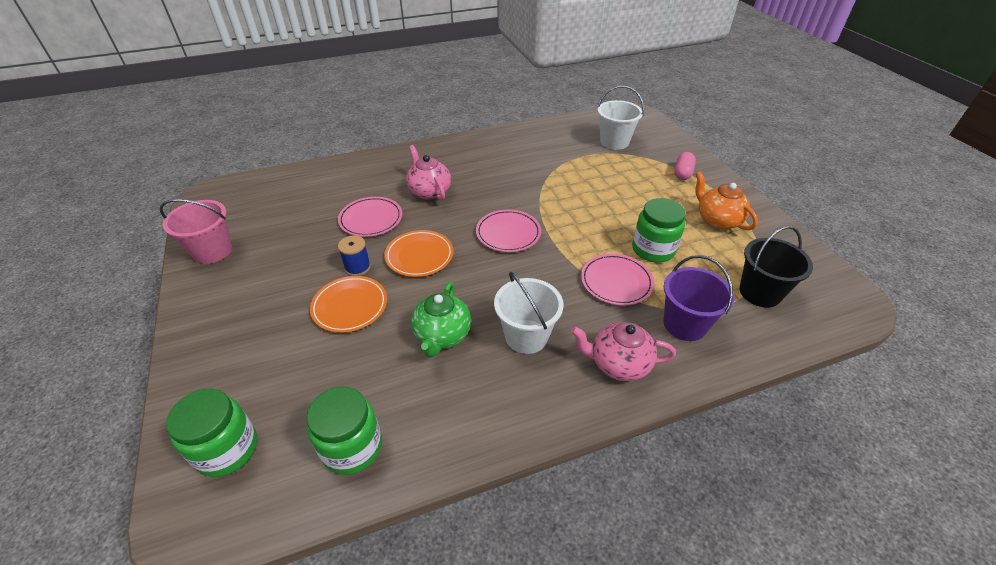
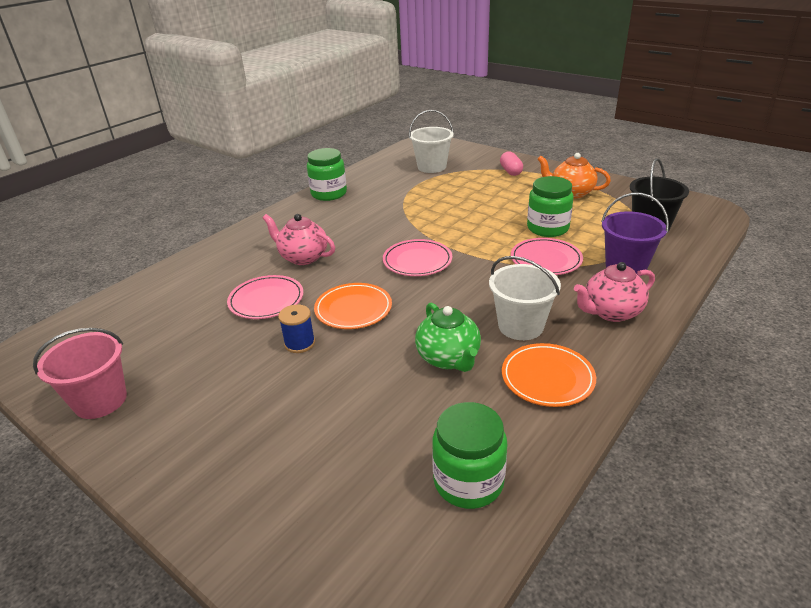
camera: 30 degrees left, 10 degrees down
green jar [166,388,257,477] -> green jar moved to [307,148,347,201]
orange plate [310,276,387,333] -> orange plate moved to [502,343,596,407]

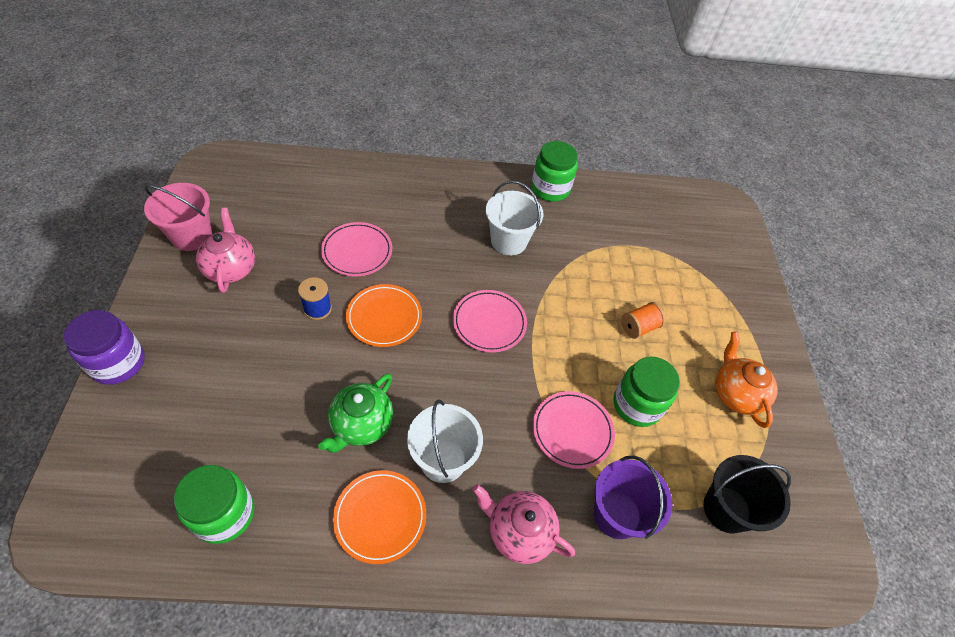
camera: 45 degrees right, 20 degrees up
pink teapot [263,214,335,265] -> pink teapot moved to [196,208,255,293]
white bucket [409,110,454,173] -> white bucket moved to [486,180,543,256]
pink capsule [500,151,523,176] -> none
none -> purple jar [64,310,145,385]
none -> orange spool [621,302,665,339]

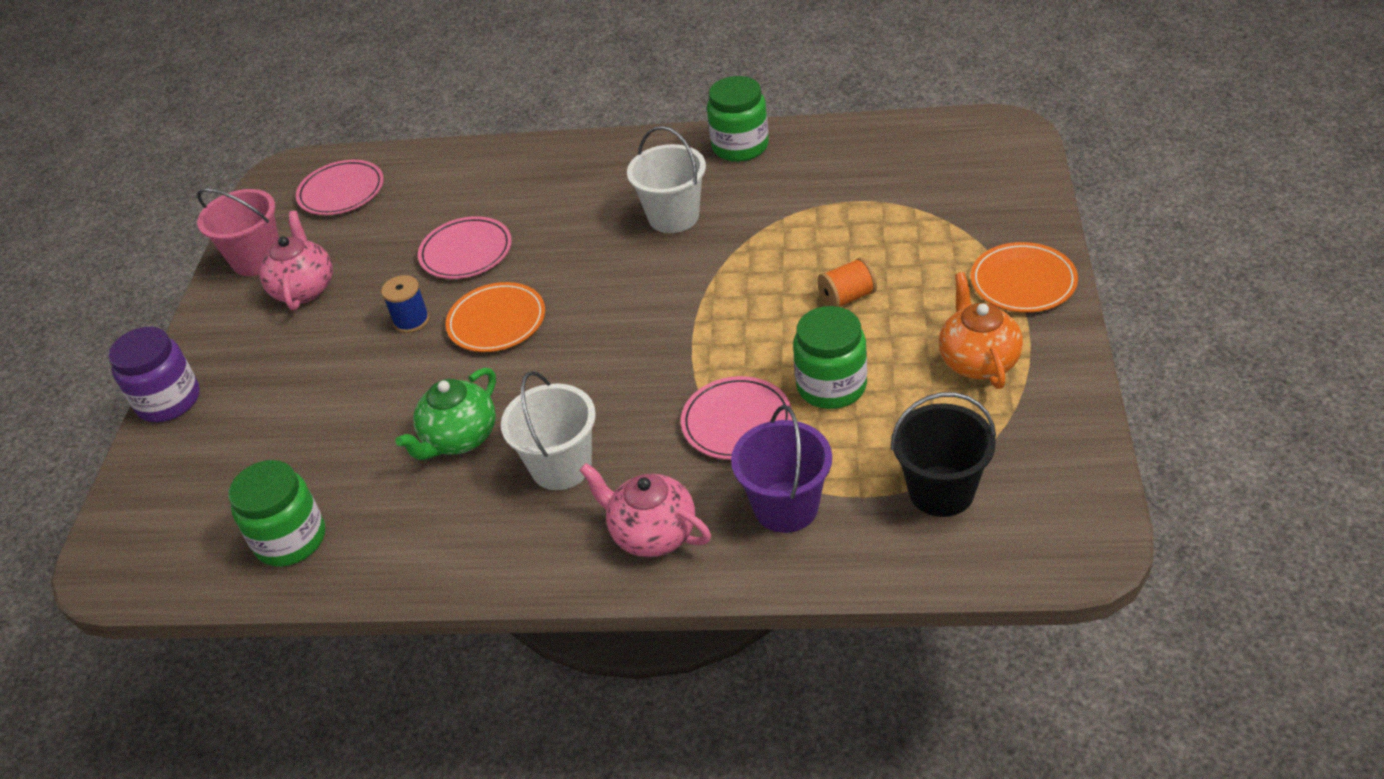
camera: 15 degrees right, 10 degrees down
orange plate [333,470,426,564] -> orange plate moved to [971,242,1078,313]
pink plate [453,290,527,352] -> pink plate moved to [296,160,384,215]

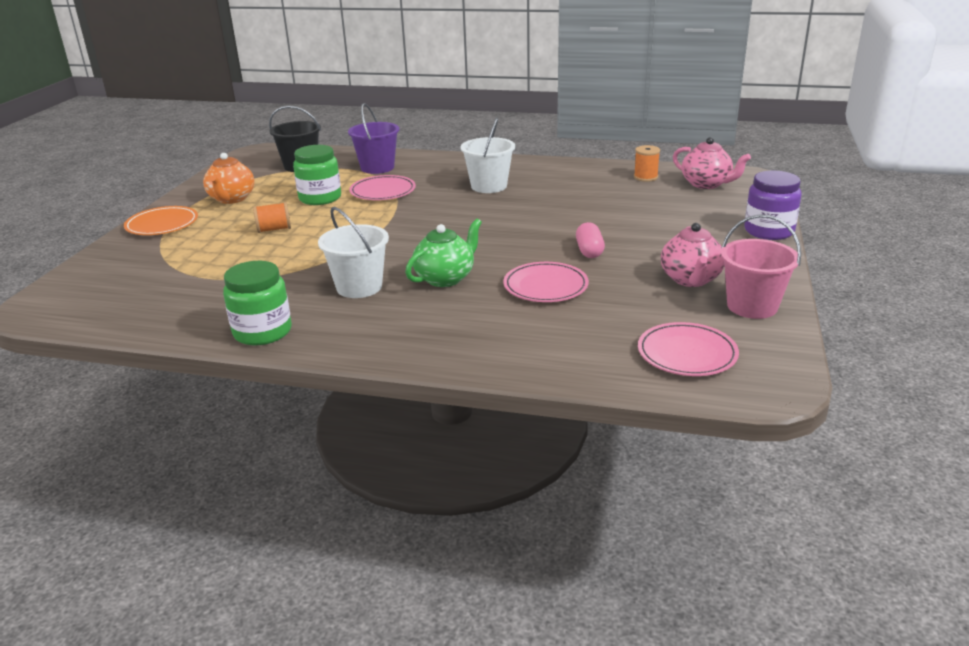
camera: 175 degrees left, 15 degrees down
green jar [229,460,325,567] -> orange spool [634,145,660,182]
blue spool [381,275,430,333] -> pink capsule [576,222,605,258]
green teapot [396,368,496,460] -> green teapot moved to [405,218,482,287]
orange plate [445,282,545,352] -> none
pink teapot [579,463,711,557] -> pink teapot moved to [673,137,751,189]

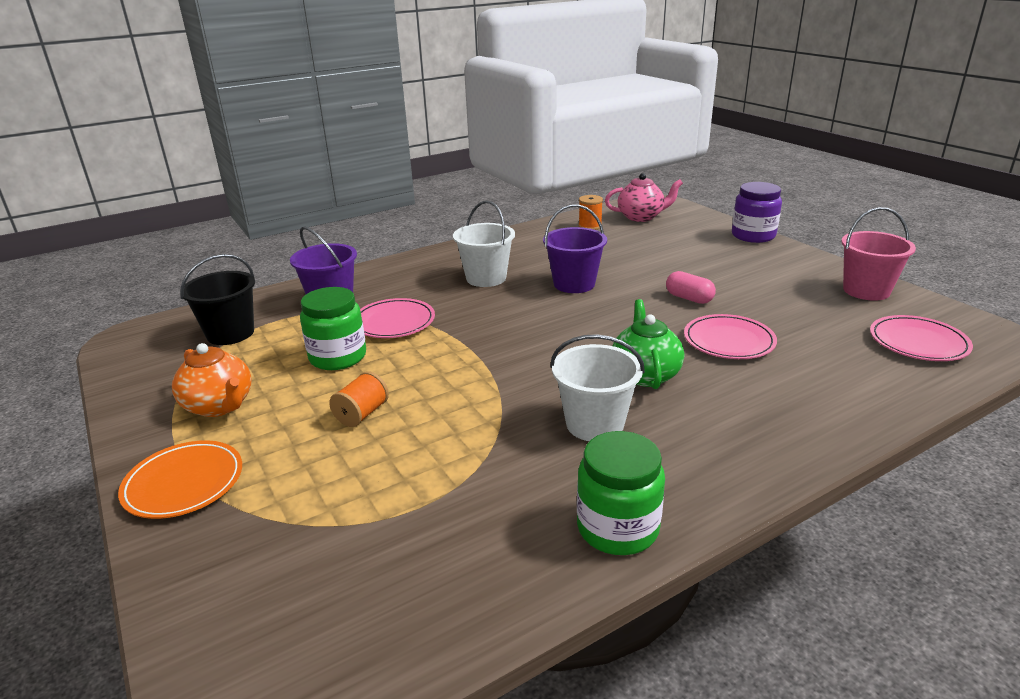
camera: 45 degrees left, 0 degrees up
pink teapot [661,223,724,287] -> none
none -> purple bucket [543,205,607,293]

